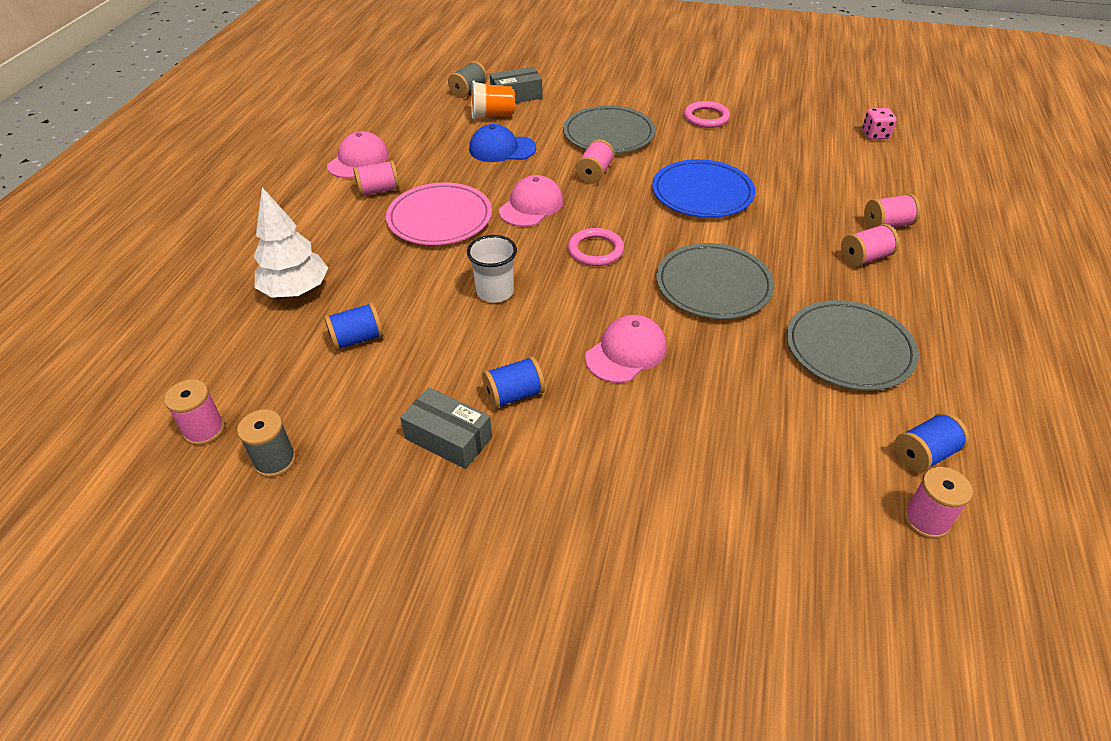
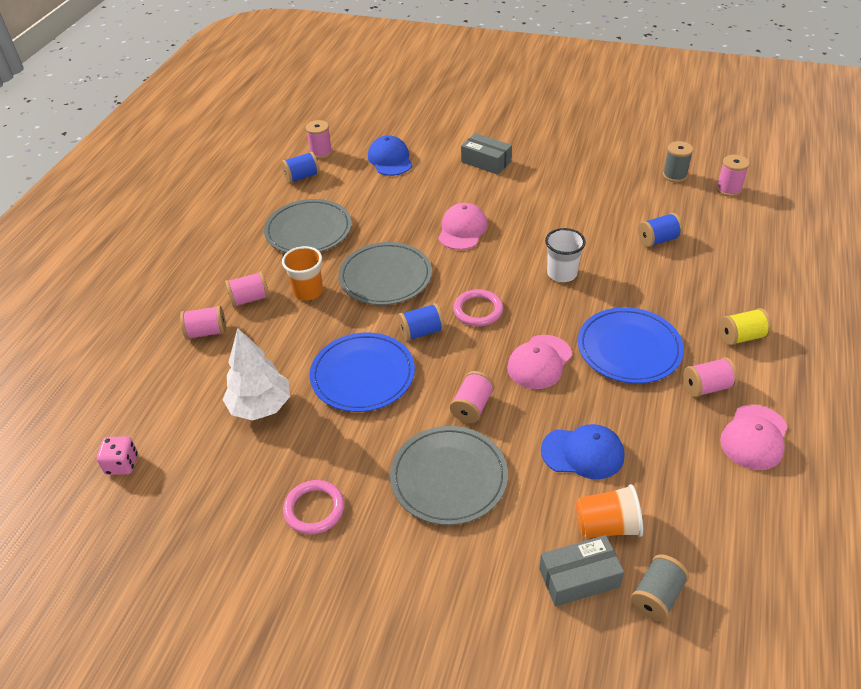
camera: 175 degrees left, 0 degrees up
white tree [254,187,328,298] -> white tree moved to [223,328,290,421]
pink plate [386,183,492,245] -> blue plate [578,307,684,384]
grey box [400,387,492,469] -> grey box moved to [461,133,512,175]
blue spool [482,356,545,409] -> blue spool moved to [398,303,445,341]
pink cap [585,315,667,383] -> pink cap turned 150 degrees clockwise [438,203,488,250]
none -> orange cup [282,246,323,301]
none -> blue cap [368,135,412,176]
none -> yellow spool [719,308,772,345]

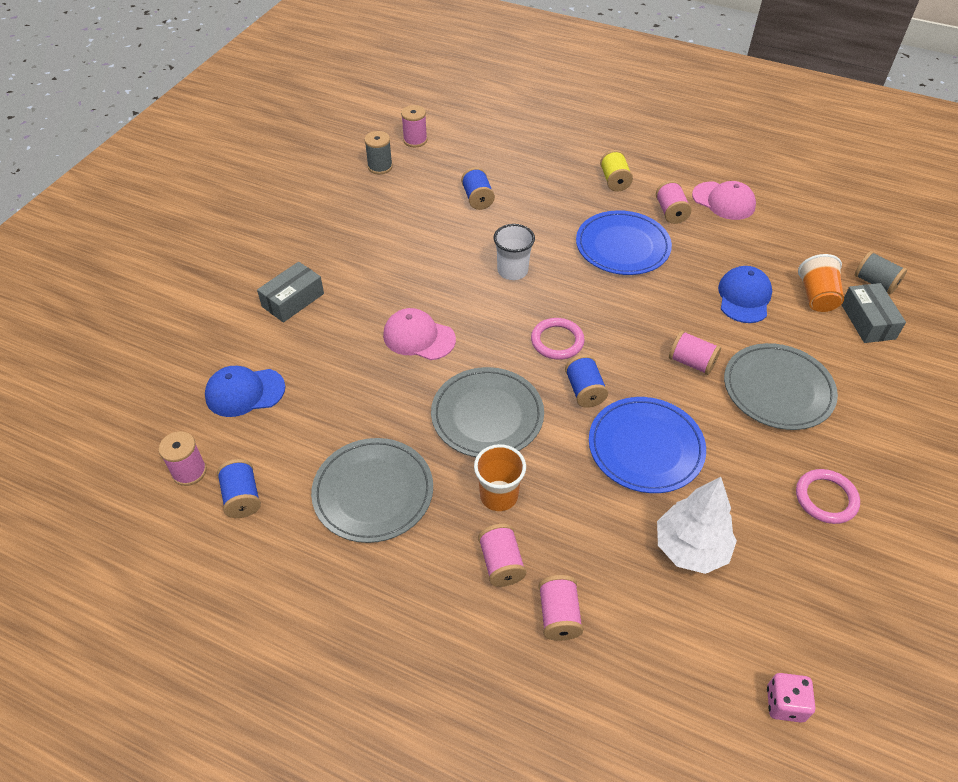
camera: 85 degrees left, 5 degrees up
pink cap [507,335,572,389] -> none

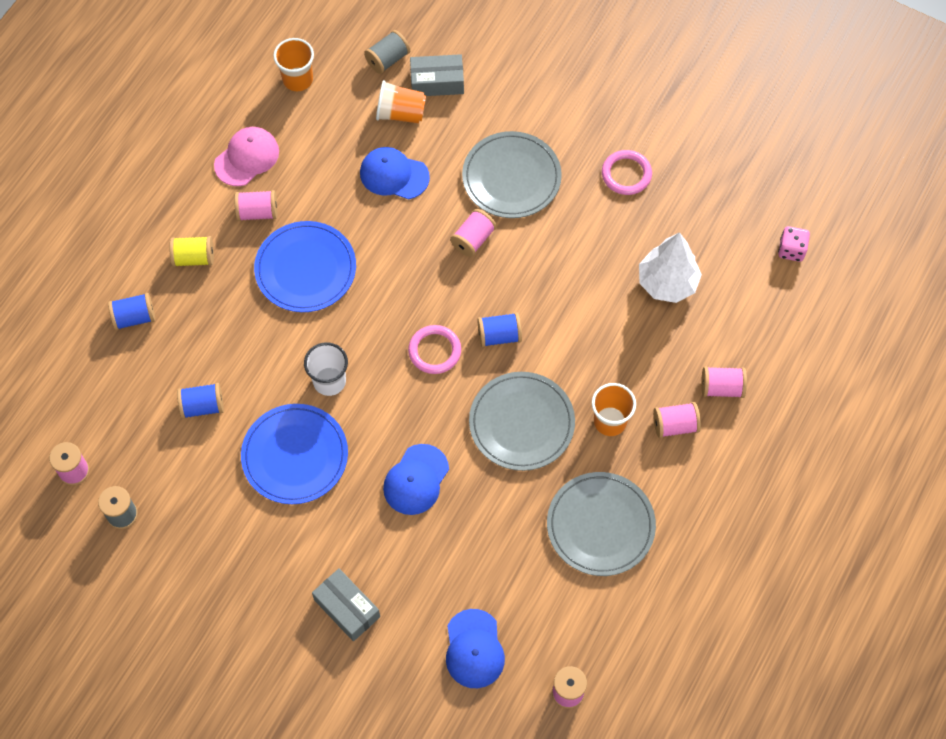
camera: 85 degrees left, 15 degrees up
blue spool [217,459,261,518] -> blue spool moved to [108,293,155,330]
pink cap [383,308,456,360] -> blue cap [383,444,449,515]
blue plate [589,397,706,493] -> blue plate moved to [241,404,348,504]
none -> orange cup [273,38,314,91]

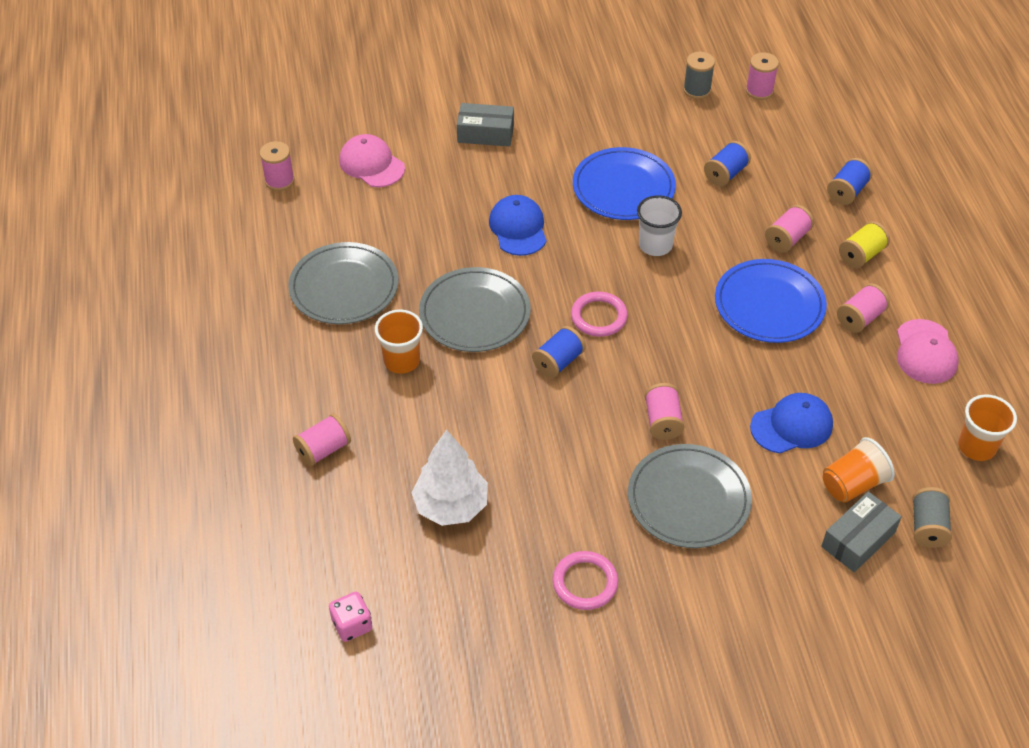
camera: 140 degrees right, 15 degrees down
blue cap [446,609,505,688] -> pink cap [339,134,405,187]
pink spool [653,402,701,438] -> pink spool moved to [765,205,814,253]

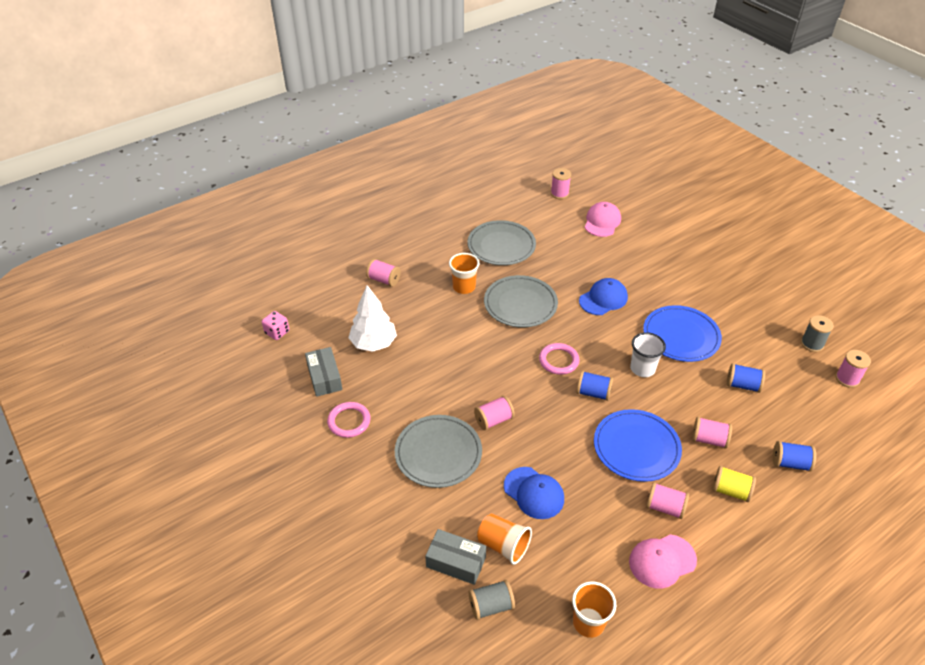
camera: 65 degrees right, 5 degrees down
grey box [457,103,514,147] -> grey box moved to [305,347,342,397]
blue spool [532,326,586,378] -> blue spool moved to [576,371,613,401]

